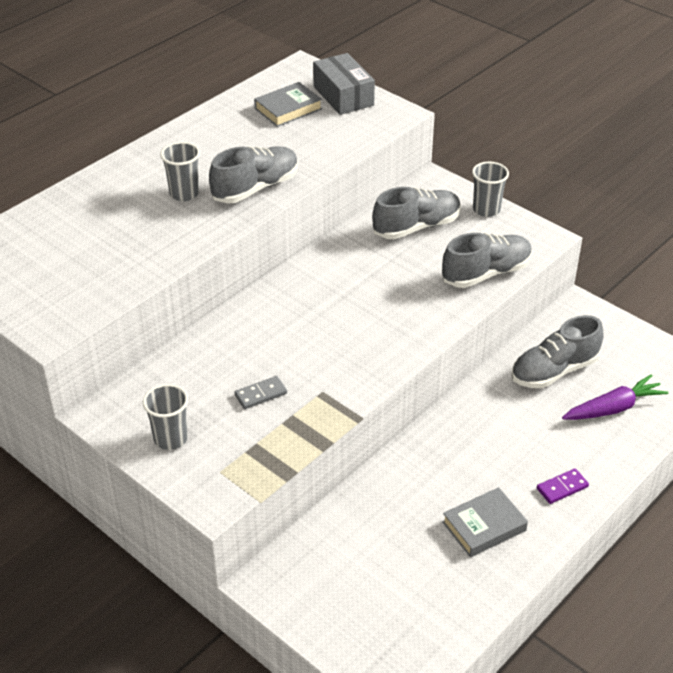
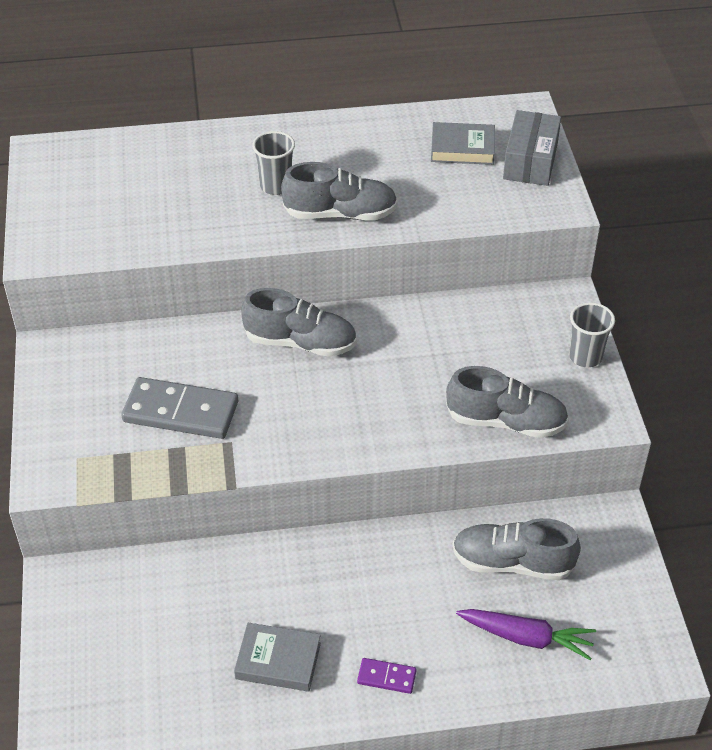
camera: 40 degrees right, 5 degrees up
grey cup [143,384,188,450] -> none
grey domino [234,376,287,409] -> grey domino [121,377,238,439], size x2.10
grey shoe [372,187,461,239] -> grey shoe moved to [242,288,357,357]

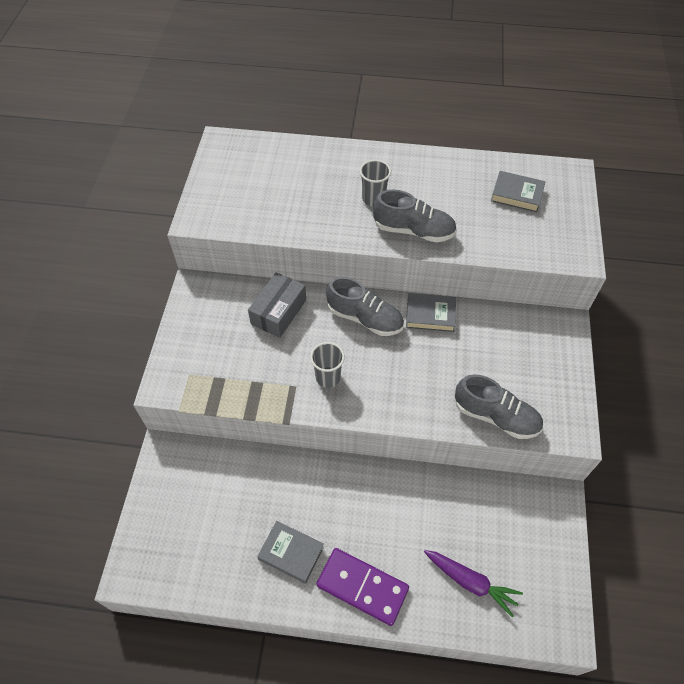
camera: 15 degrees right, 10 degrees up
grey domino [121,377,238,439] -> none
purple domino [357,658,417,694] -> purple domino [317,548,409,626], size x2.10
grey shoe [452,518,581,580] -> none
grey box [503,110,561,186] -> grey box moved to [248,272,306,338]
grey cup [569,302,615,367] -> grey cup moved to [310,342,345,388]
none -> grey book [406,293,456,332]

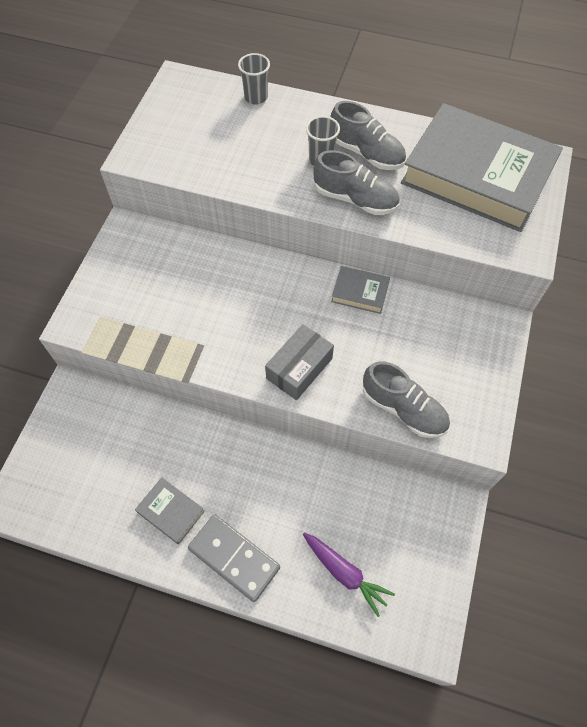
camera: 10 degrees right, 5 degrees up
grey box [248,272,306,338] -> grey box moved to [265,324,334,400]
grey cup [310,342,345,388] -> grey cup moved to [238,53,270,105]
purple domino [317,548,409,626] -> grey domino [188,515,280,602]
grey shoe [326,277,404,336] -> grey shoe moved to [330,101,406,170]
grey book [491,171,546,212] -> grey book [401,103,563,232], size x2.49

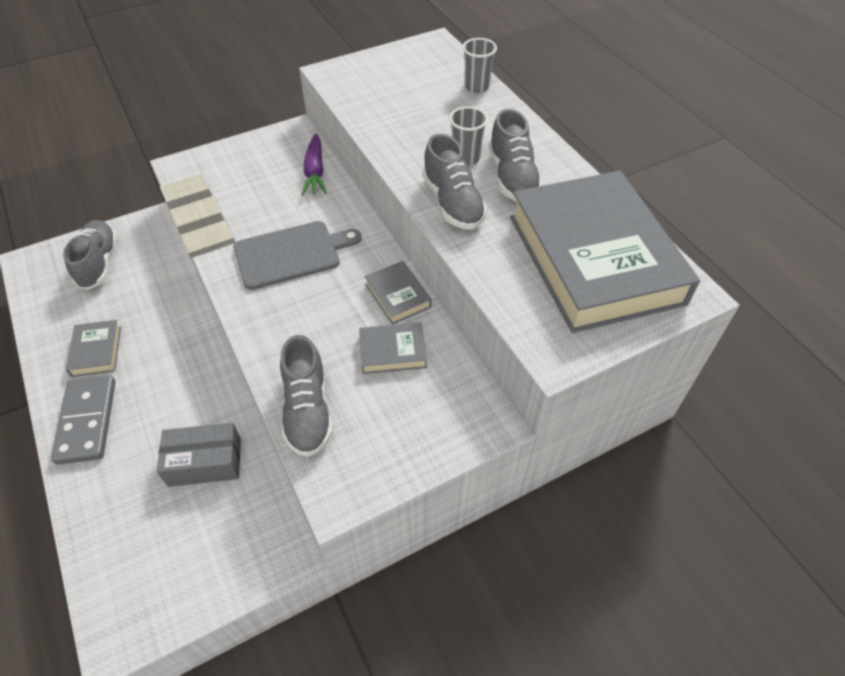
camera: 45 degrees right, 10 degrees down
grey box [265,324,334,400] -> grey box moved to [157,423,241,487]
purple carrot [303,533,395,617] -> purple carrot moved to [301,133,327,196]
none -> grey shoe [63,220,117,290]
none -> grey cutting board [234,221,362,290]
none -> grey book [359,322,427,374]

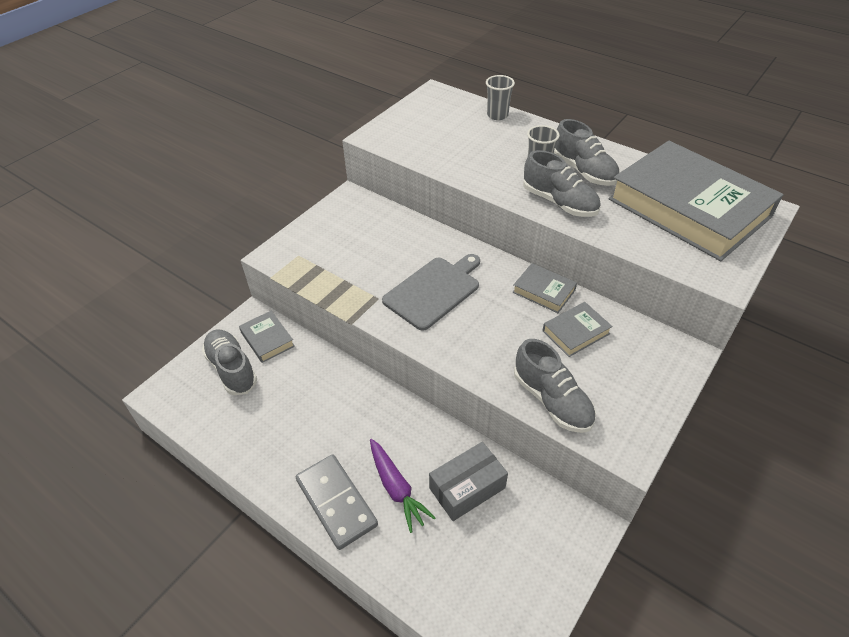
camera: 25 degrees left, 5 degrees down
grey book [66,320,121,377] -> grey book moved to [239,311,295,363]
purple carrot [301,133,327,196] -> purple carrot moved to [370,439,435,533]

